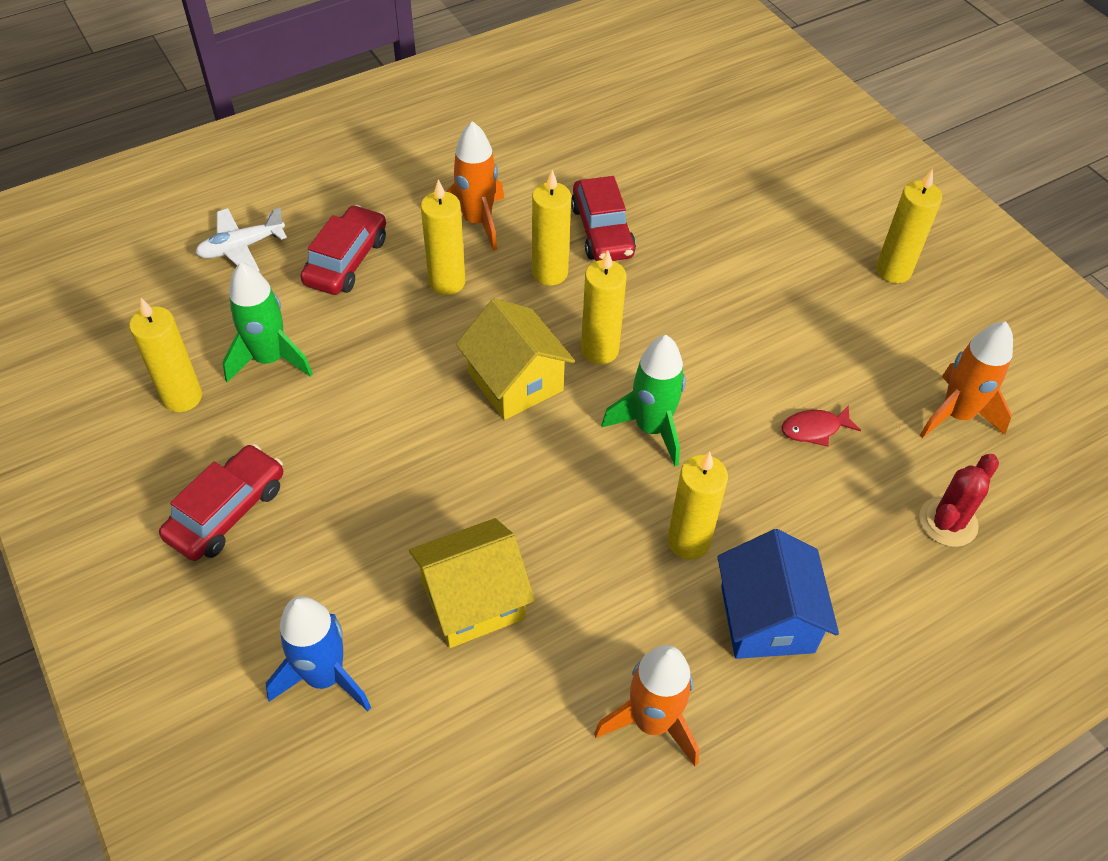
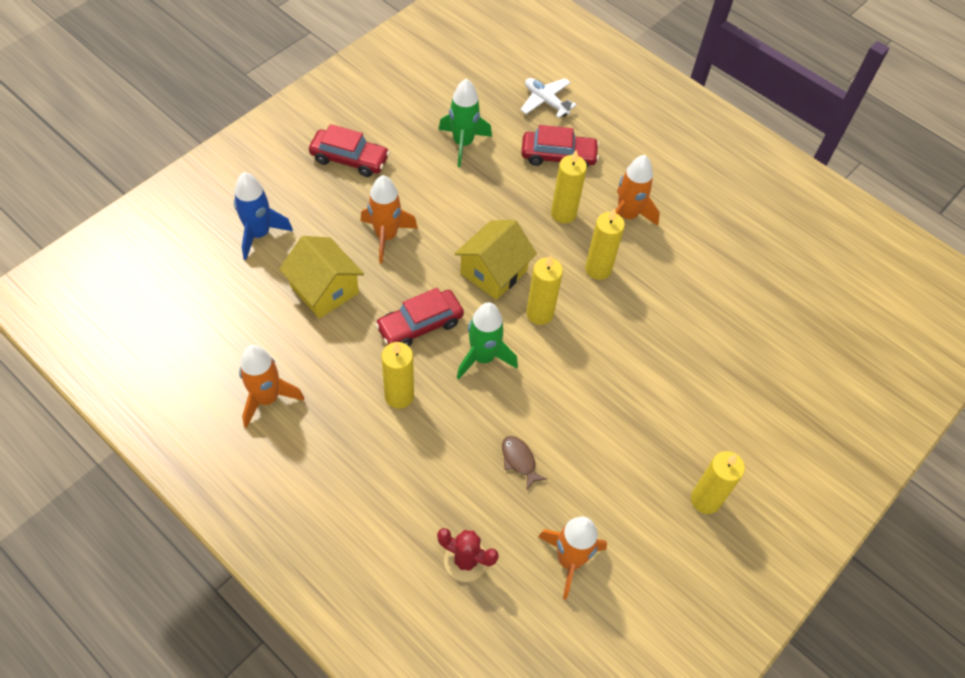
camera: 70 degrees right, 5 degrees up
yellow candle [129,298,202,412] -> none
red car [571,176,636,261] -> red car moved to [375,288,464,346]
blue house [717,529,839,659] -> none
red fish [781,405,861,446] -> brown fish [502,436,547,490]
none -> orange rocket [361,175,418,263]

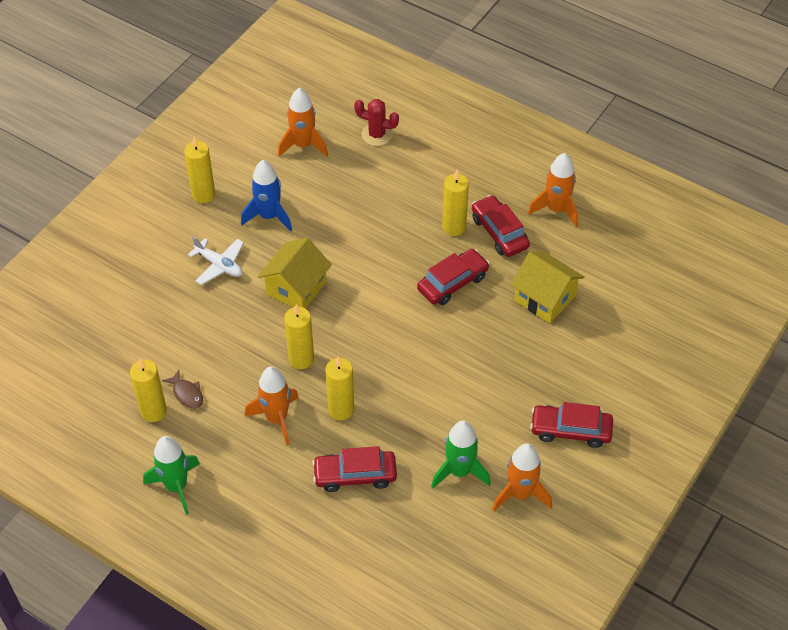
camera: 175 degrees right, 5 degrees down
blue rocket [234,172,293,260] -> blue rocket moved to [241,160,292,232]
orange rocket [361,175,418,263] -> orange rocket moved to [492,443,552,511]
yellow house [454,220,537,300] -> yellow house moved to [258,237,332,309]
green rocket [457,302,518,379] -> green rocket moved to [143,436,200,515]
brown fish [502,436,547,490] -> brown fish moved to [162,370,203,408]
white plane [520,78,577,118] -> white plane moved to [188,236,244,285]
yellow candle [526,255,563,325] -> yellow candle moved to [130,358,167,422]
none -> red car [472,195,530,257]

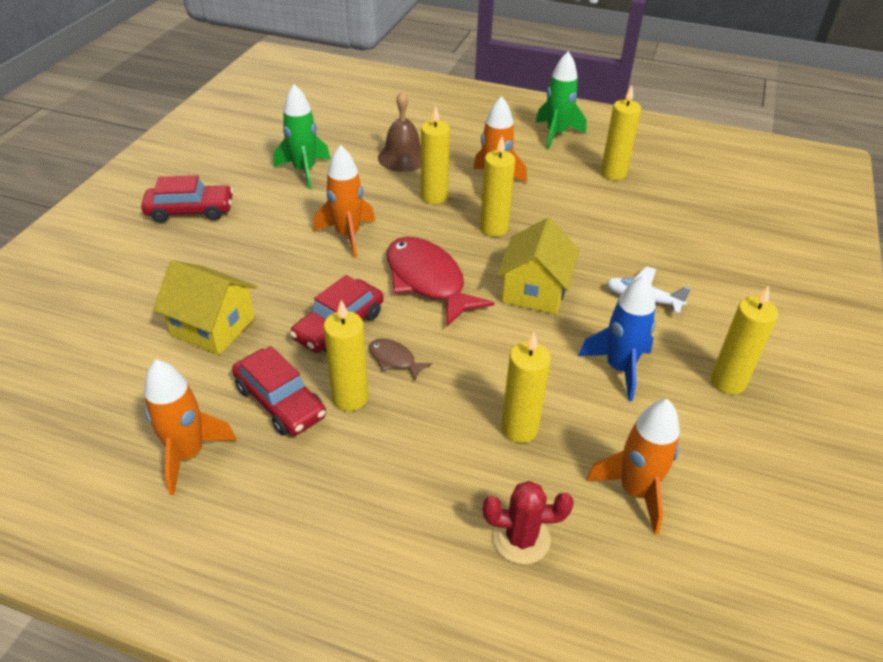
camera: 165 degrees right, 10 degrees down
brown fish [162,370,203,408] -> brown fish moved to [369,339,432,380]
red car [312,446,397,492] -> brown bell [378,91,421,172]
orange rocket [492,443,552,511] -> orange rocket moved to [313,145,375,258]
none -> red fish [387,237,494,327]
none -> yellow candle [501,332,551,443]

